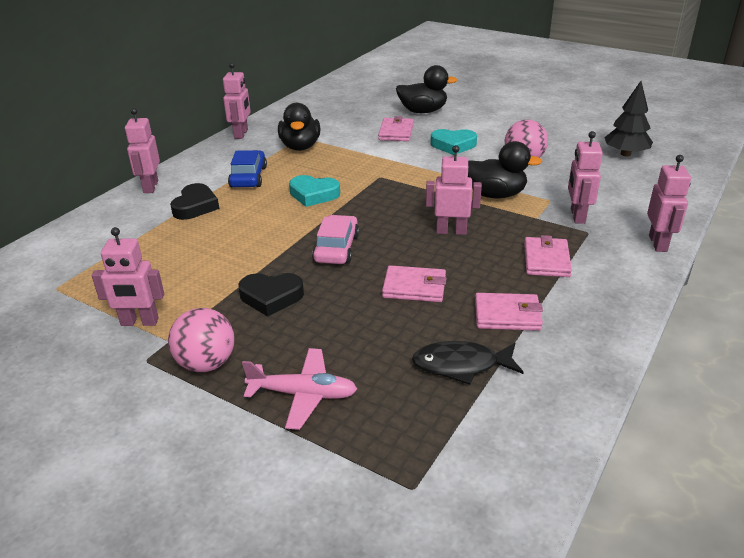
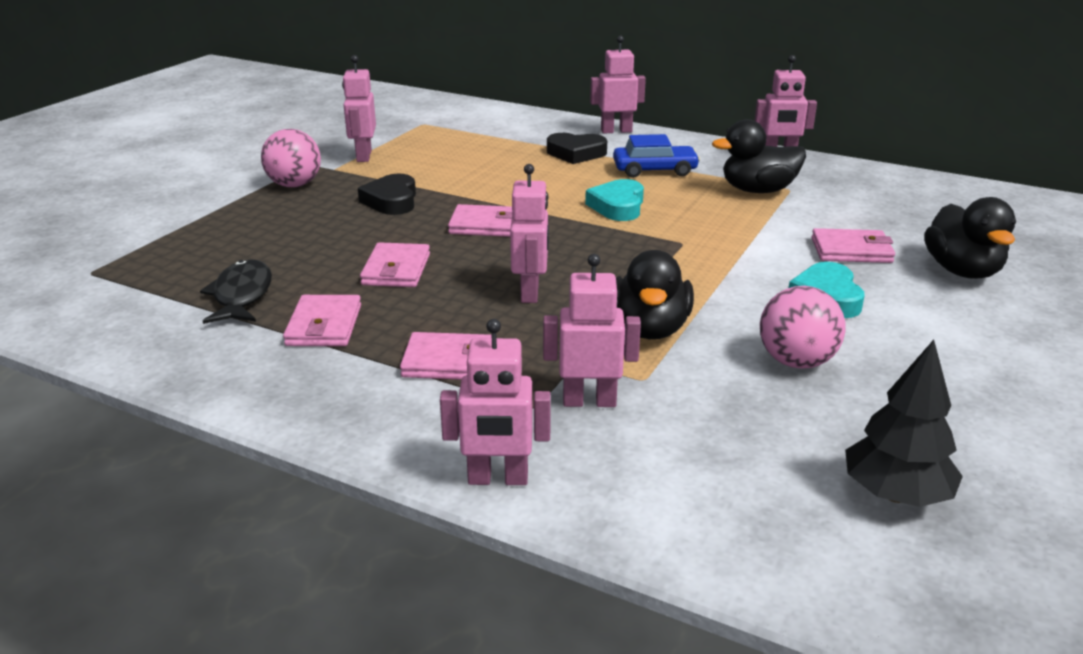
camera: 85 degrees right, 5 degrees down
pink plane [242,348,357,430] -> none
pink car [312,215,359,264] -> pink wallet [448,204,512,237]

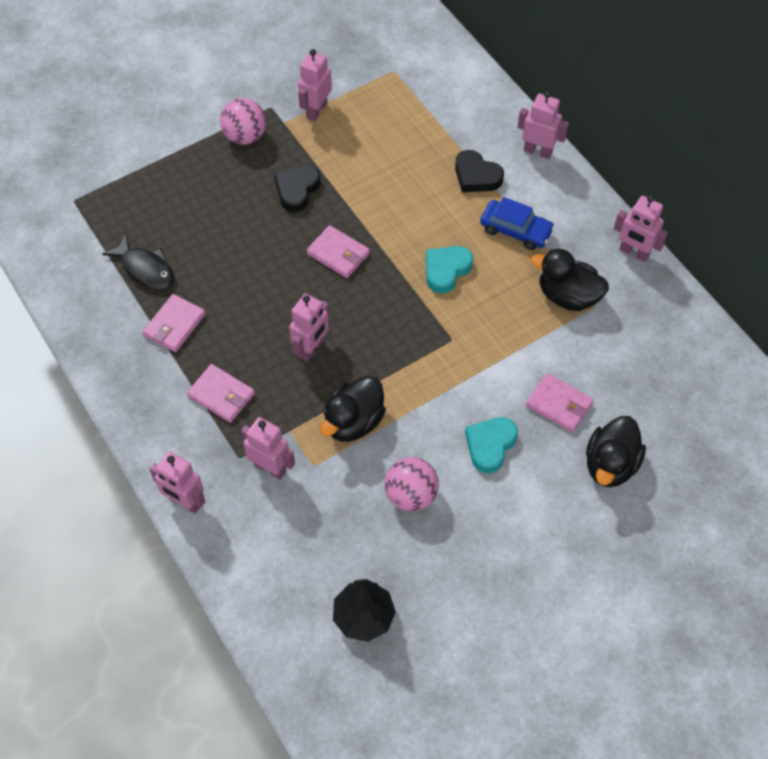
camera: 30 degrees right, 30 degrees up
black fish [200,259,272,324] -> black fish turned 105 degrees clockwise [102,234,174,290]
pink wallet [360,242,430,287] -> none

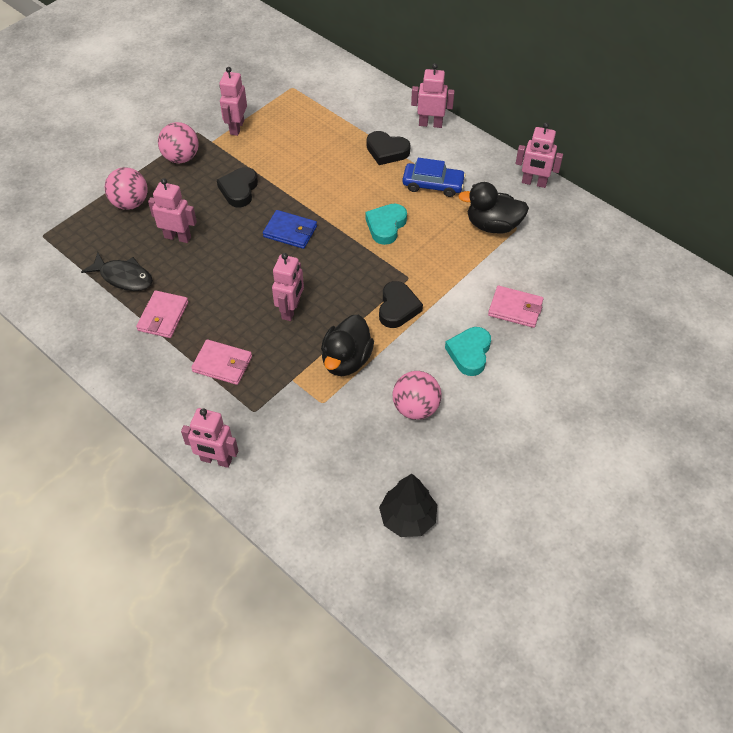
camera: 15 degrees left, 5 degrees down
pink robot [241,417,295,480] -> pink robot moved to [148,178,197,243]
pink wallet [307,225,370,278] -> blue wallet [263,210,317,249]
black duck [586,416,646,487] -> none
none -> pink ball [105,167,148,210]
none -> black heart [379,281,423,328]

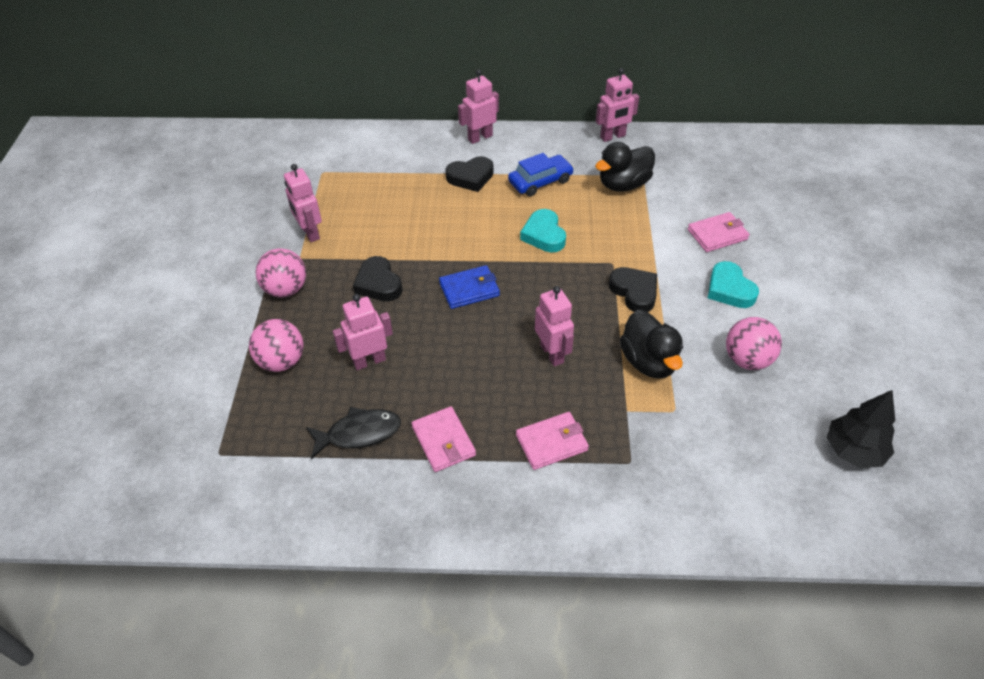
camera: 40 degrees left, 5 degrees down
pink robot [181,408,238,468] -> none

